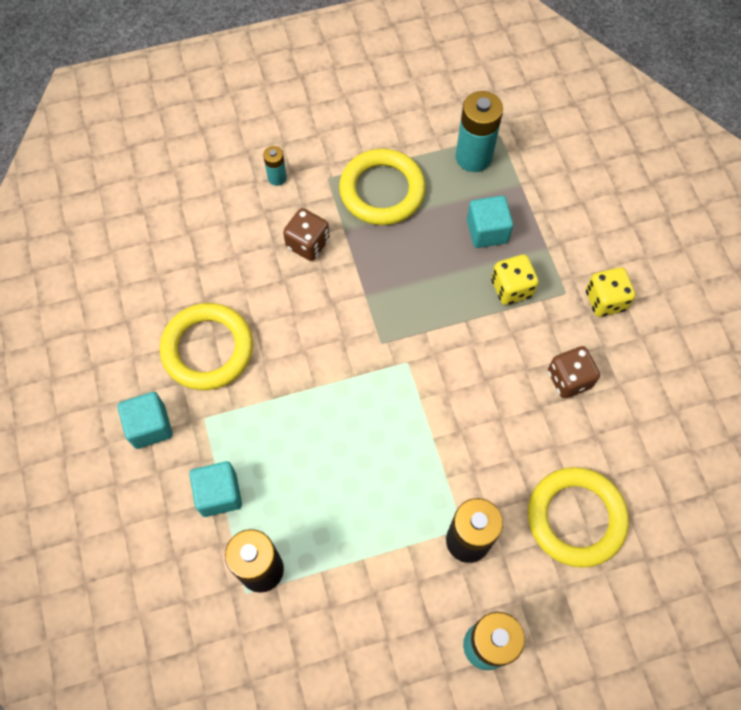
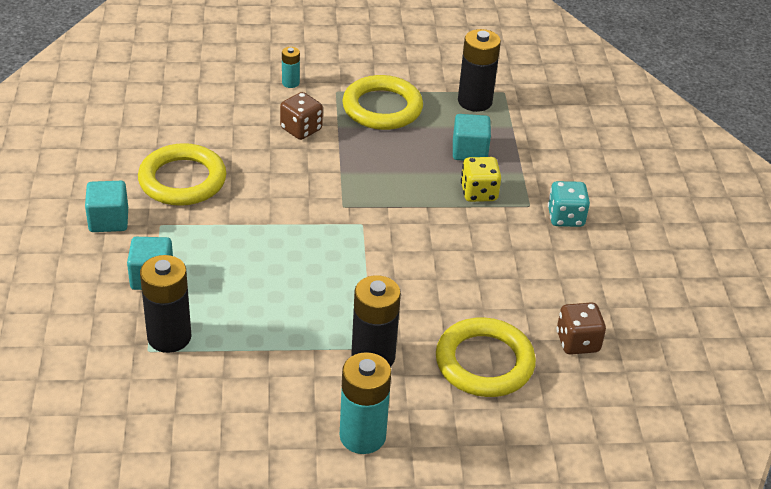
camera: 10 degrees right, 25 degrees down
turquoise battery [455,91,503,172] -> black battery [458,29,501,112]
brown dice [548,346,600,398] -> brown dice moved to [556,302,606,355]
yellow dice [586,267,635,317] -> turquoise dice [548,181,590,227]

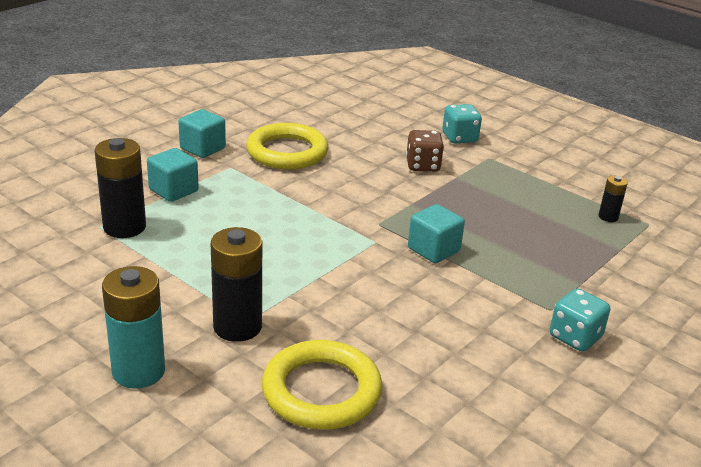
camera: 45 degrees right, 10 degrees down
turquoise battery [282,47,300,88] -> turquoise dice [443,104,482,143]
yellow ring [342,75,423,130] -> none
turquoise cube [453,114,491,161] -> turquoise cube moved to [408,204,465,263]
black battery [458,29,501,112] -> black battery [599,176,628,222], size x0.51
yellow dice [461,157,501,202] -> none
brown dice [556,302,606,355] -> none

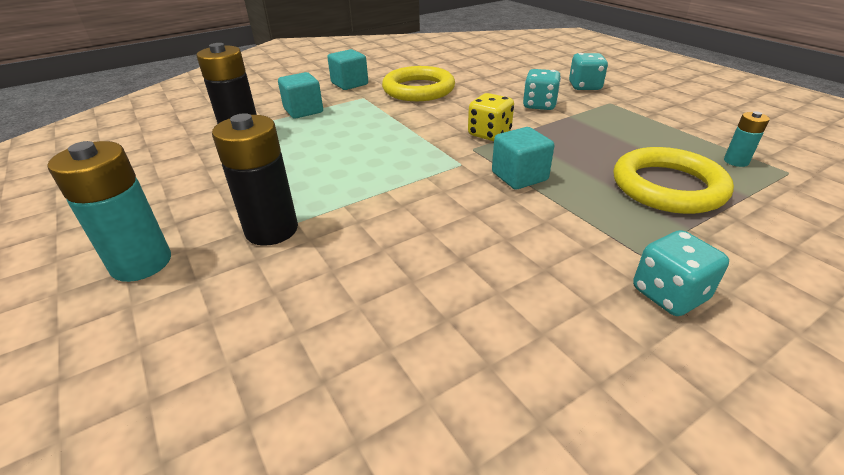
camera: 20 degrees right, 5 degrees up
yellow ring [262,340,382,430] -> yellow ring moved to [613,147,734,214]
brown dice [406,130,444,172] -> turquoise dice [523,69,561,110]
black battery [599,176,628,222] -> turquoise battery [724,111,770,167]
none -> yellow dice [468,93,514,141]

